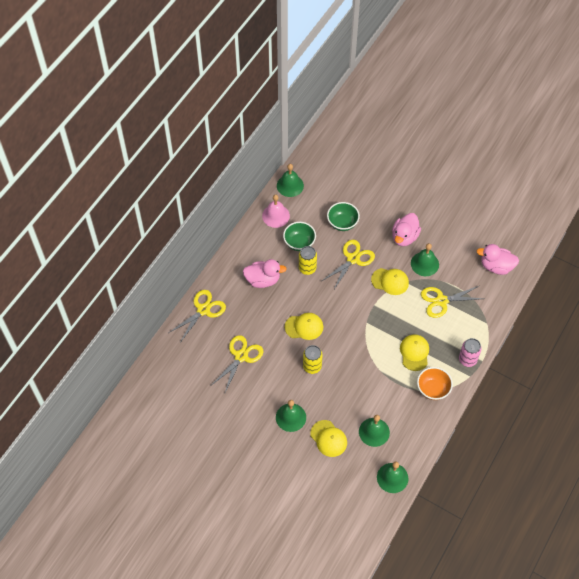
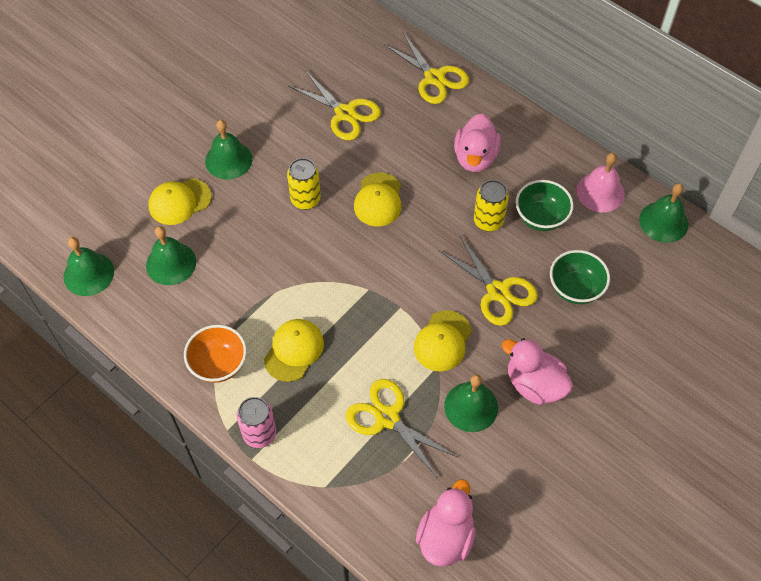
camera: 100 degrees right, 0 degrees up
yellow cap [400,334,429,371] -> yellow cap turned 75 degrees counterclockwise [264,319,324,382]
yellow scissors [421,286,483,318] -> yellow scissors turned 45 degrees counterclockwise [345,379,457,478]

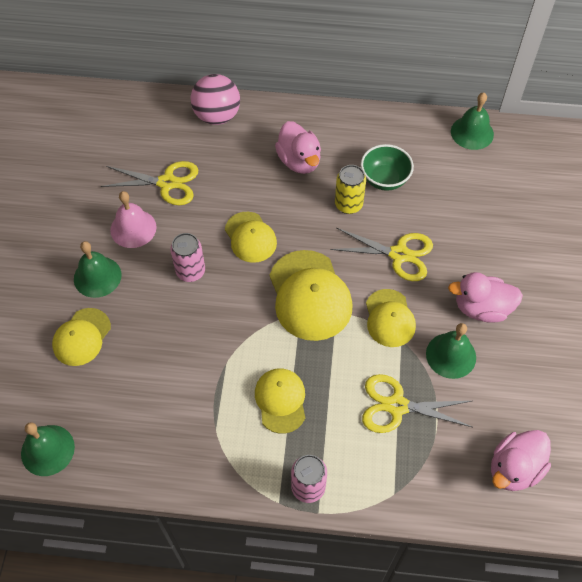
camera: 35 degrees left, 0 degrees up
green bell [146,226,196,285] -> none
orange bowl [184,325,247,383] -> none
yellow can [287,158,321,210] -> pink can [170,233,205,282]
yellow scissors [384,33,469,104] -> pink ball [191,74,240,125]
pink duck [416,479,476,567] -> pink duck turned 120 degrees counterclockwise [491,430,551,491]
green bowl [550,250,610,304] -> none
pink bell [576,153,625,212] -> pink bell moved to [110,191,157,248]
none -> yellow cap [269,250,353,341]

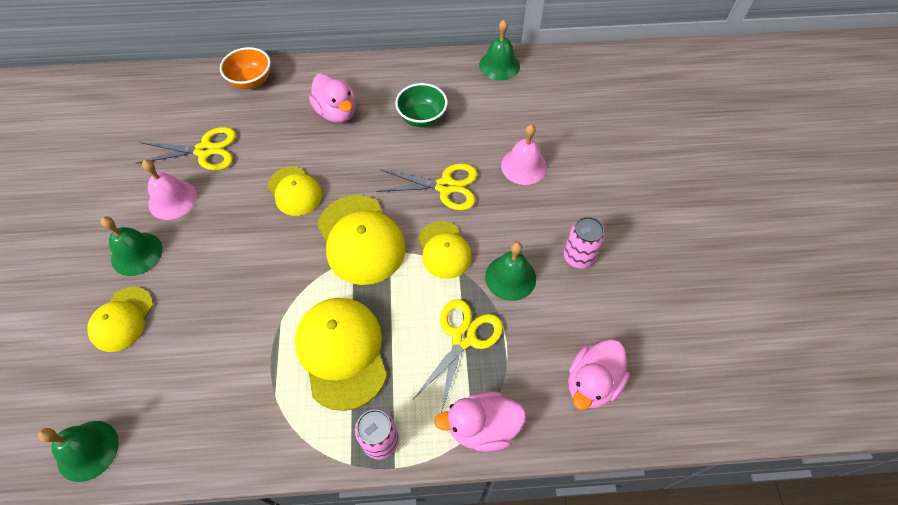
camera: 10 degrees left, 0 degrees up
pink can [170,233,205,282] -> pink can moved to [564,217,605,269]
pink ball [191,74,240,125] -> orange bowl [220,47,271,89]
yellow cap [255,368,305,434] -> yellow cap [295,298,387,411], size x1.61
yellow can [335,165,366,214] -> none
yellow scissors [362,374,472,433] -> yellow scissors turned 120 degrees clockwise [413,299,503,413]
pink duck [448,272,523,323] -> pink duck moved to [434,391,526,452]
none -> pink bell [501,124,547,185]

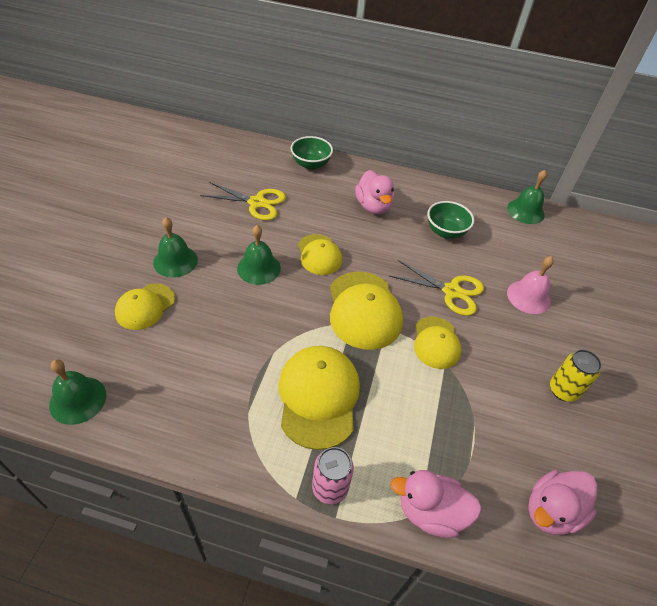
camera: 15 degrees right, 10 degrees down
pink bell [142,160,197,220] -> none
orange bowl [220,47,271,89] -> green bowl [290,136,333,170]
yellow scissors [413,299,503,413] -> none
green bell [485,242,536,301] -> green bell moved to [237,225,281,285]
pink can [564,217,605,269] -> yellow can [550,349,602,402]

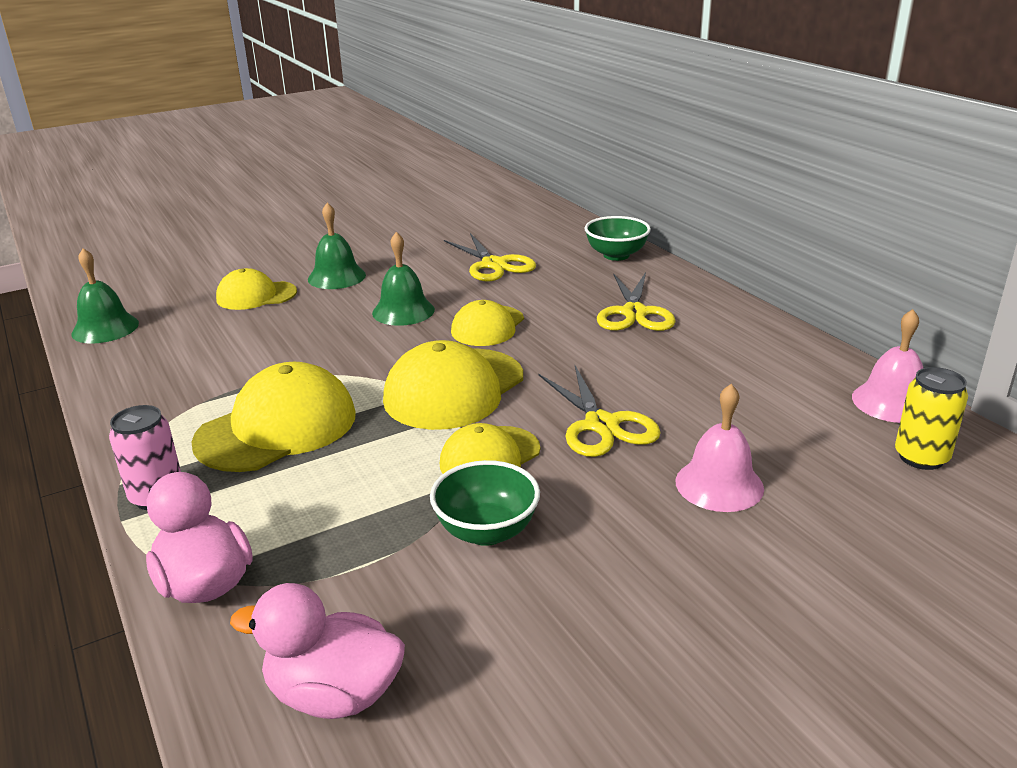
camera: 50 degrees right, 20 degrees down
pink duck [355,170,394,214] -> yellow scissors [597,272,676,331]
green bowl [427,201,474,239] -> green bowl moved to [430,460,540,546]
green bell [507,170,547,224] -> pink bell [852,309,923,423]
yellow can [550,349,602,402] -> yellow can moved to [895,367,968,470]

